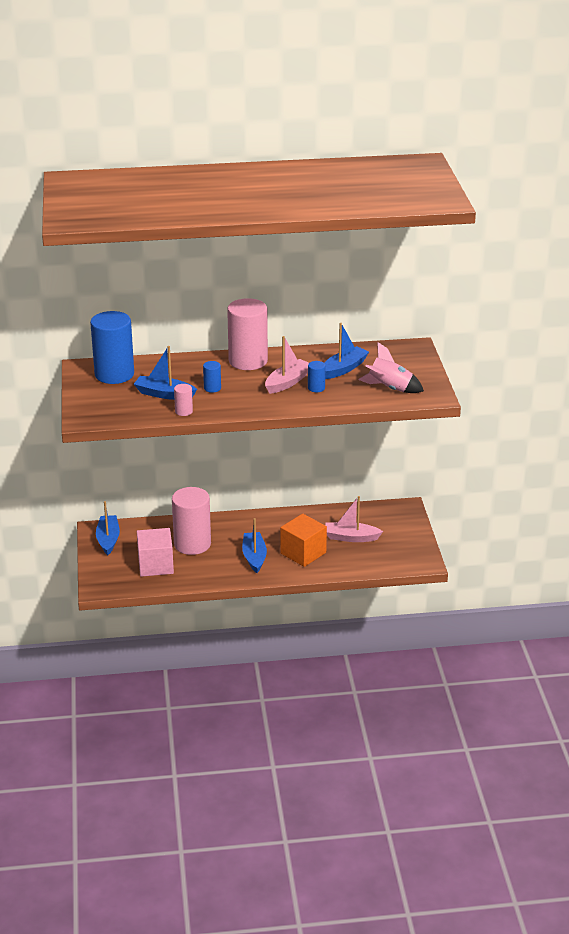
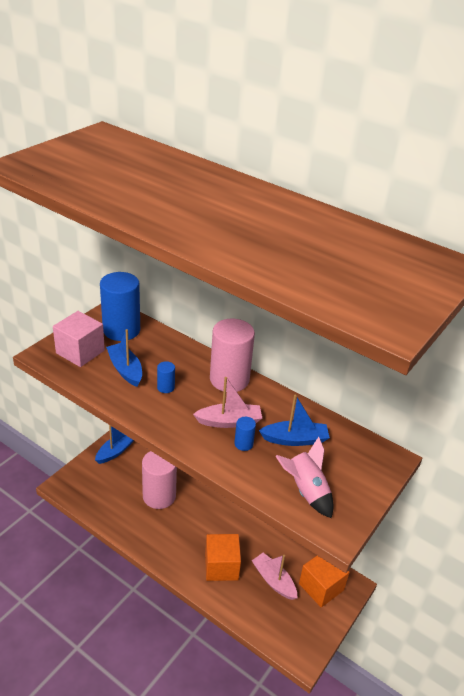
camera: 40 degrees right, 5 degrees up
pink cube [137,528,174,577] -> pink cube moved to [53,311,105,367]
pink cylinder [174,384,193,416] -> none
blue boat [242,518,267,573] -> none
none -> orange cube [299,556,350,607]

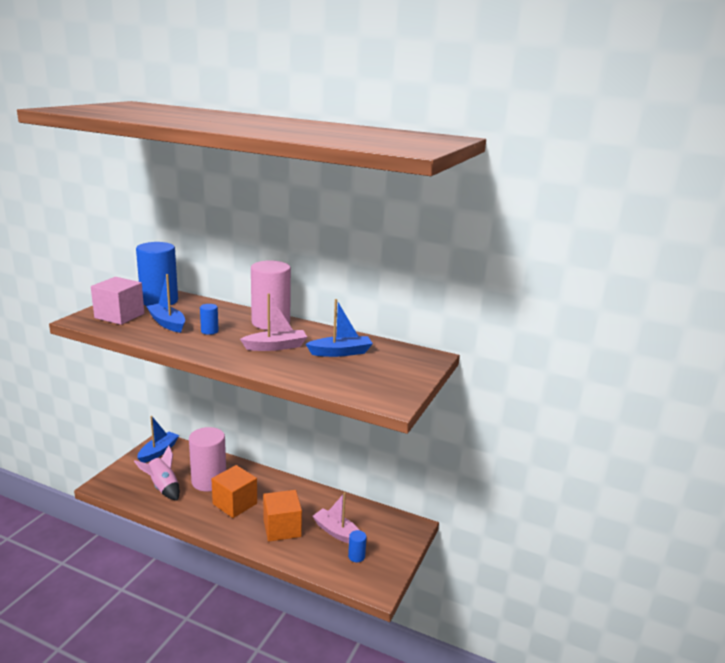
camera: 10 degrees left, 15 degrees down
blue cylinder [234,417,256,451] -> blue cylinder moved to [348,530,366,562]
pink rocket [276,437,334,518] -> pink rocket moved to [134,445,180,501]
orange cube [299,556,350,607] -> orange cube moved to [211,465,257,518]

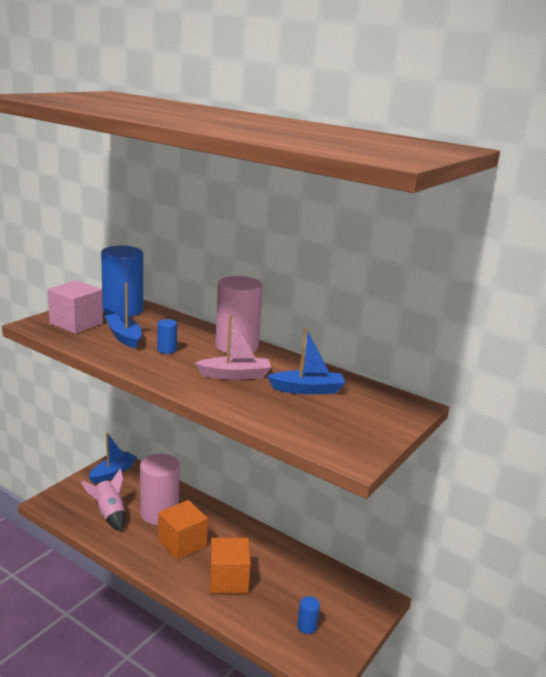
camera: 10 degrees right, 0 degrees up
pink boat [312,492,359,544] -> none

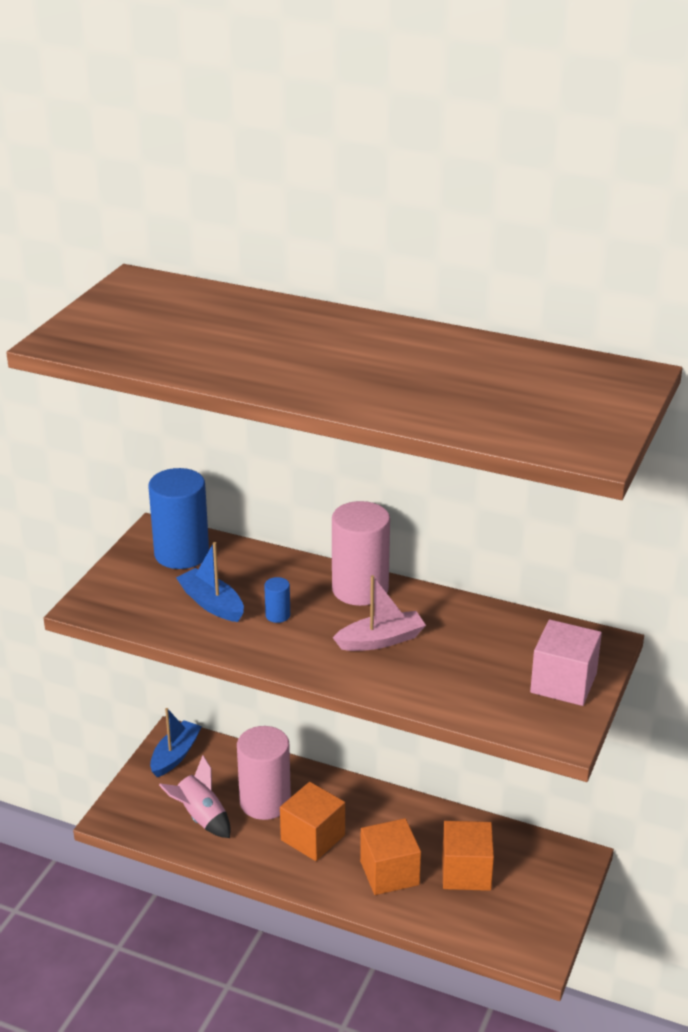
camera: 10 degrees left, 10 degrees up
pink cube [48,280,103,334] -> pink cube moved to [530,619,602,706]
blue boat [267,328,345,394] -> none
blue cylinder [297,596,320,634] -> none
none -> orange cube [442,821,494,891]

